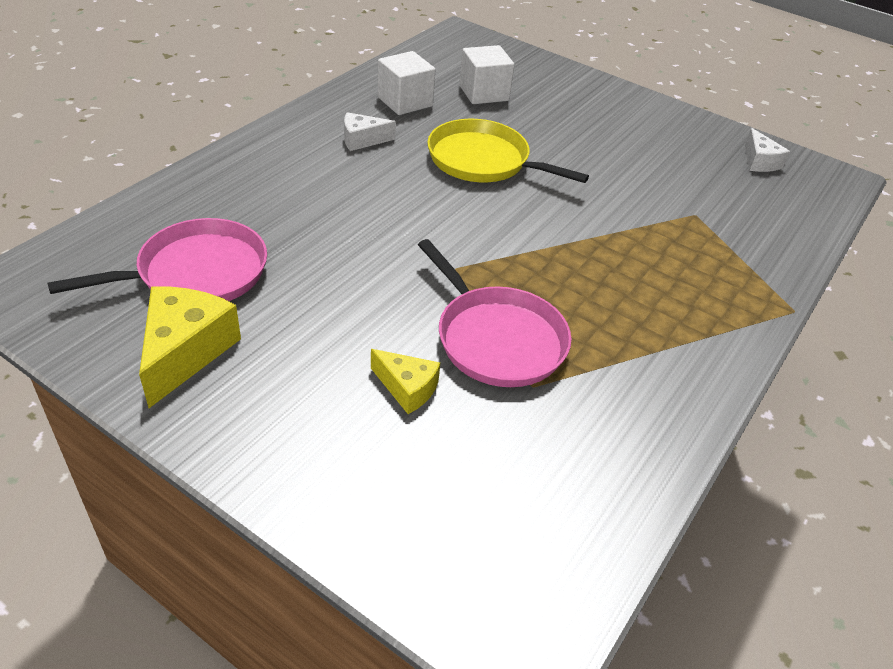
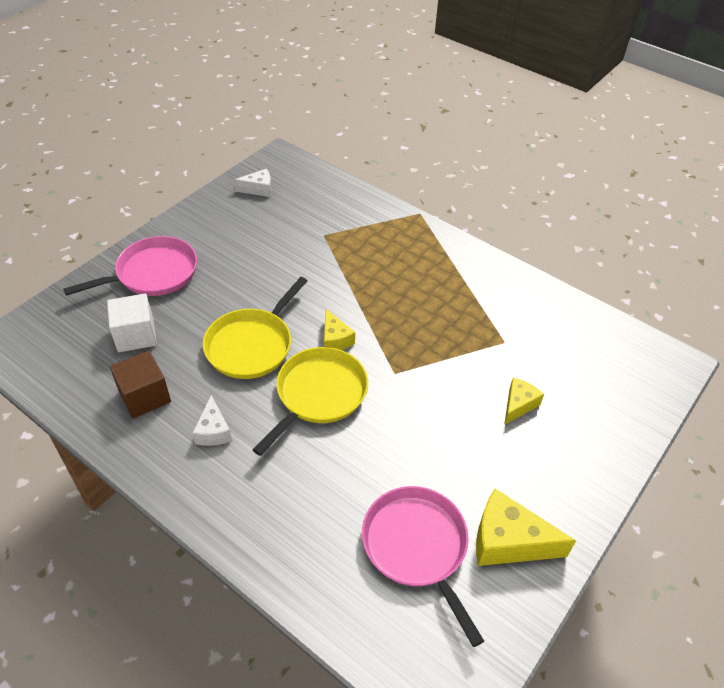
camera: 85 degrees left, 5 degrees up
white cube [377,51,436,115] -> brown cube [110,351,171,418]
pink pan [418,239,572,387] -> pink pan moved to [63,236,197,296]
none -> yellow pan [253,347,368,456]
none -> yellow cheese [324,309,355,350]

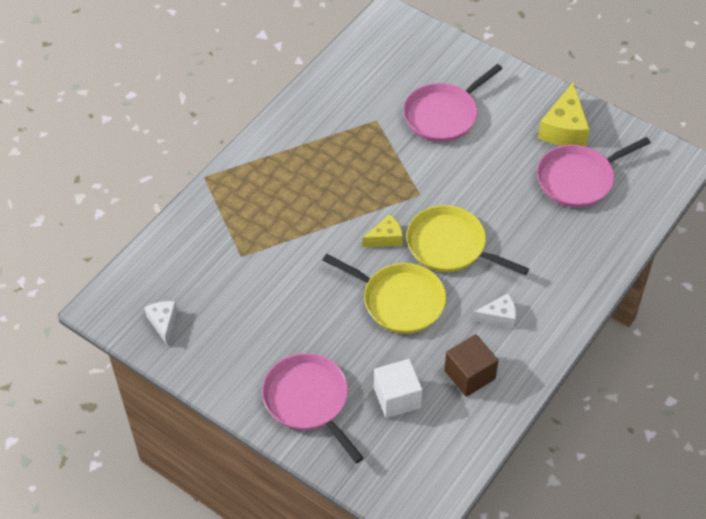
camera: 90 degrees left, 5 degrees up
yellow cheese [504,378,544,425] -> pink pan [403,64,503,142]

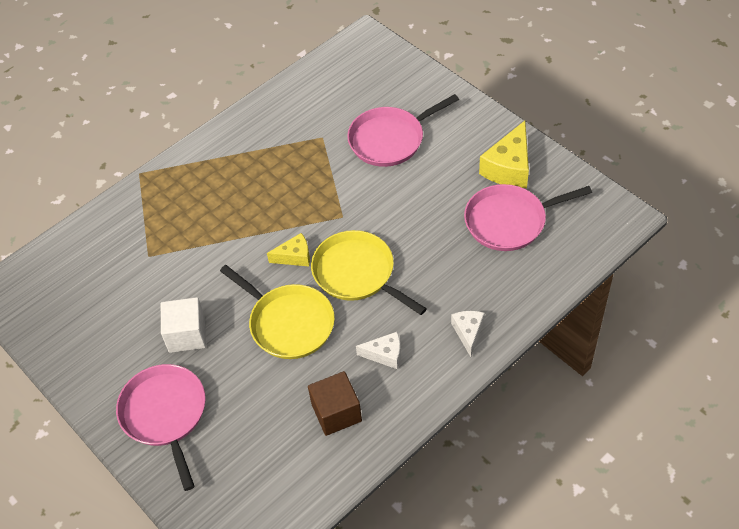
camera: 15 degrees right, 0 degrees up
white cheese [144,301,178,345] -> white cheese moved to [451,311,485,357]
white cube [374,359,422,418] -> white cube moved to [161,297,206,353]

